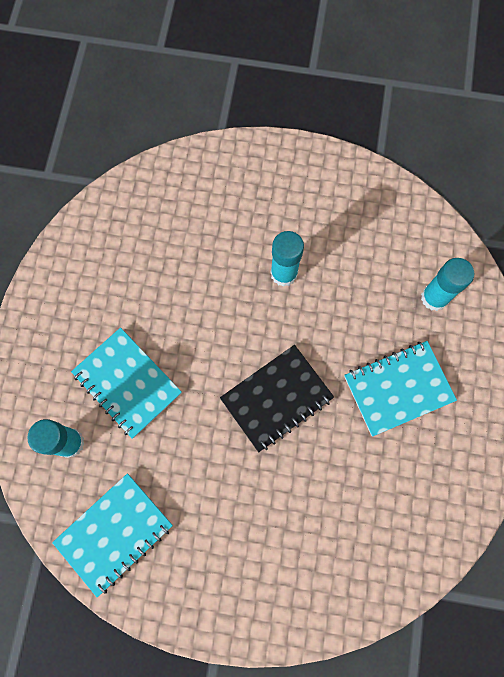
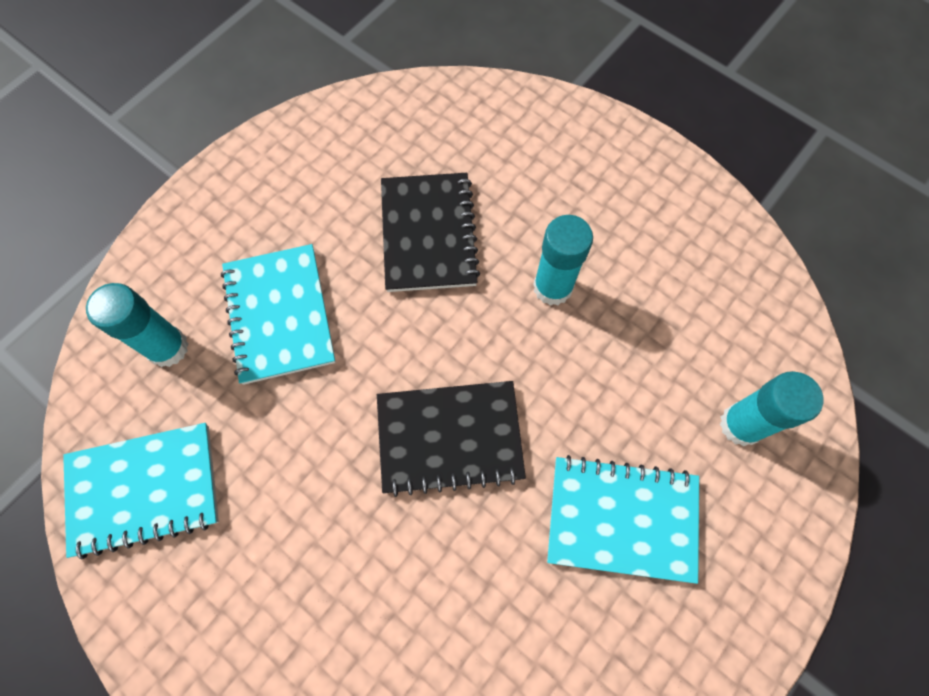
camera: 30 degrees right, 5 degrees down
none -> black notebook [381,173,480,292]

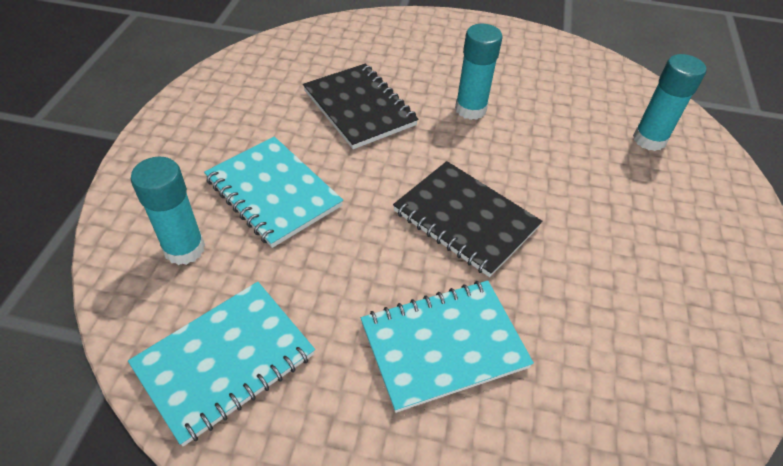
camera: 30 degrees left, 20 degrees down
black notebook [377,381,526,497] -> black notebook turned 75 degrees clockwise [393,161,542,277]
turquoise notebook [547,455,699,584] -> turquoise notebook moved to [361,281,534,413]

